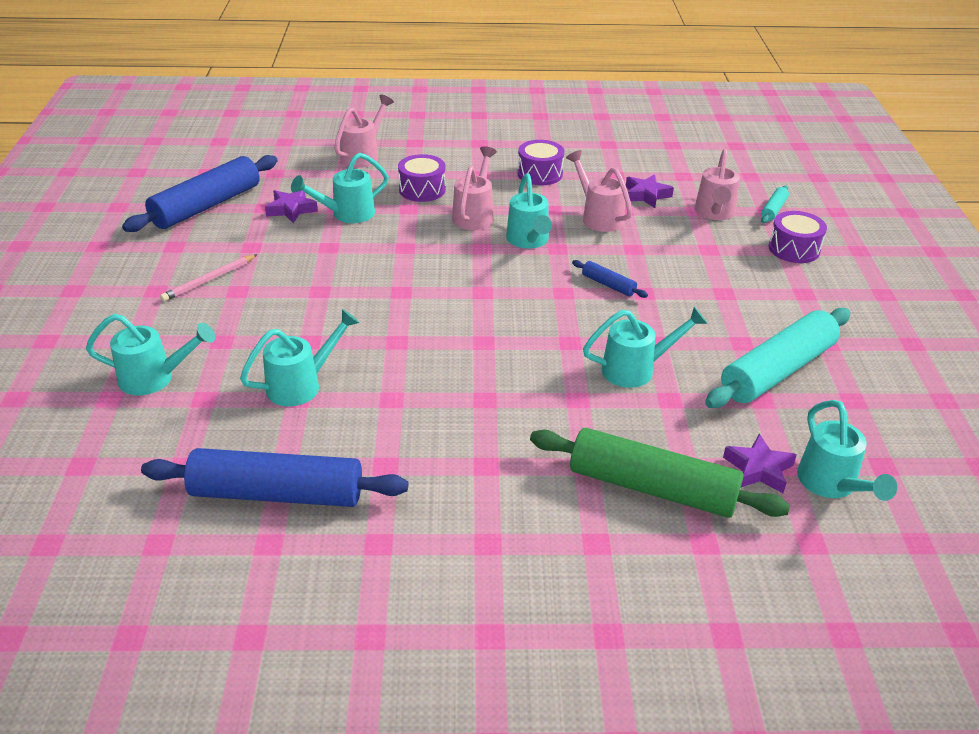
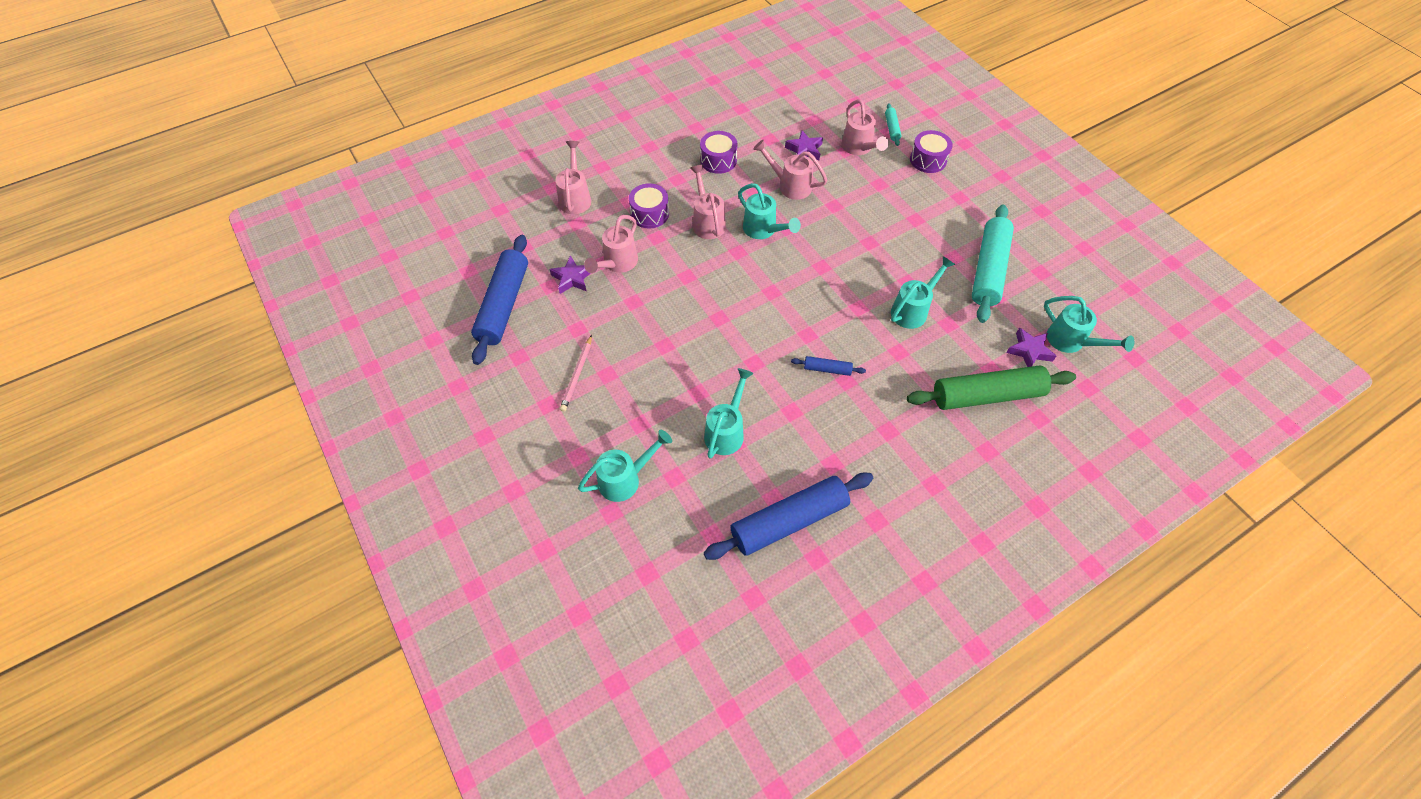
camera: 30 degrees left, 20 degrees up
turquoise watering can [291,153,389,223] -> pink watering can [584,215,638,273]
blue rolling pin [572,260,648,298] -> blue rolling pin moved to [791,356,866,376]

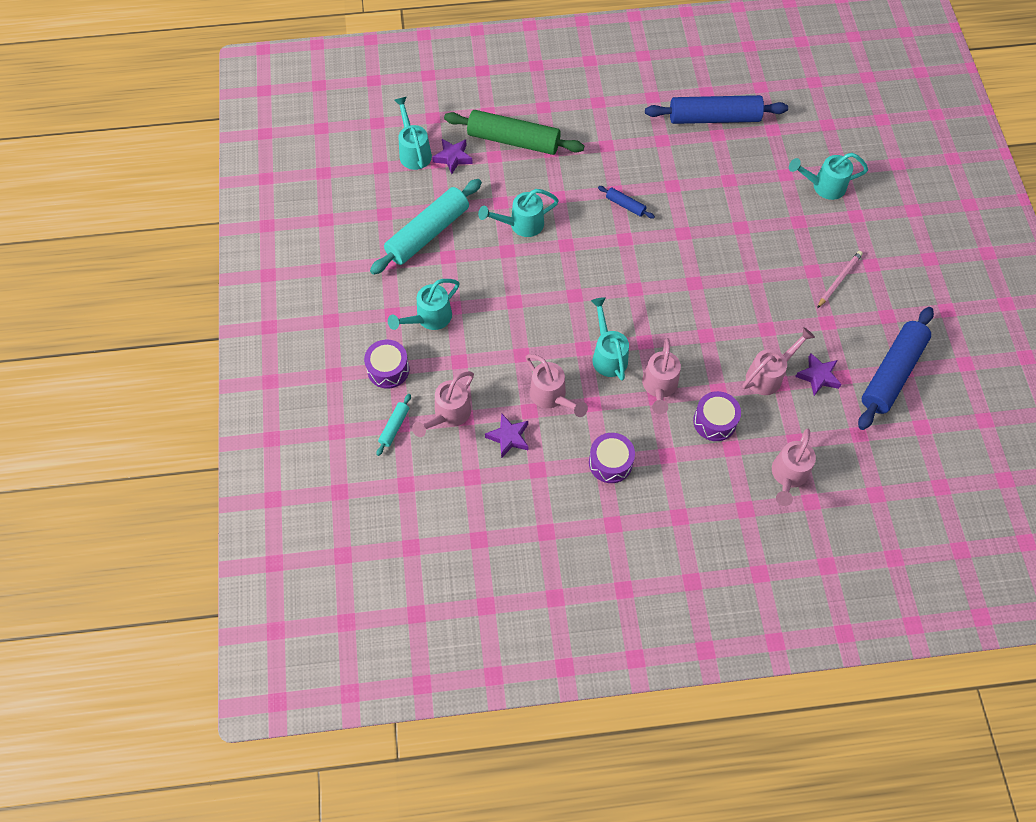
camera: 155 degrees left, 5 degrees up
turquoise watering can [704,368,754,458] -> turquoise watering can moved to [388,279,460,330]
pink watering can [841,99,889,155] -> pink watering can turned 150 degrees counterclockwise [412,371,474,437]

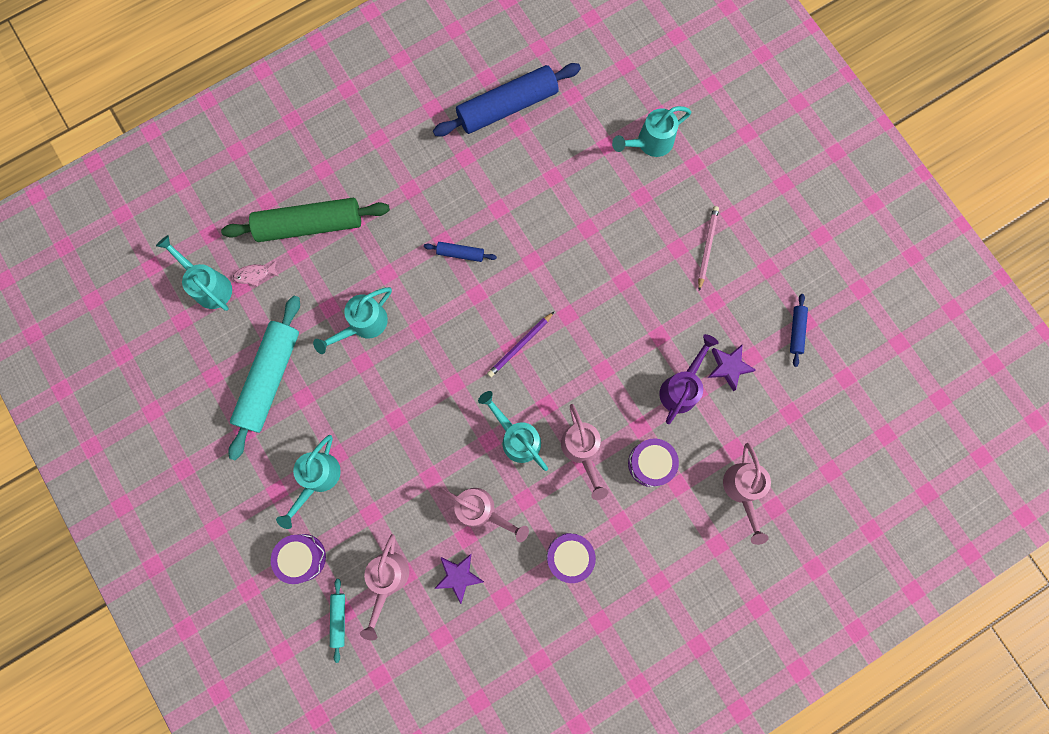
camera: 25 degrees left, 15 degrees up
purple star [432,139,473,174] -> pink fish [233,261,279,287]
pink watering can [742,327,815,395] -> purple watering can [659,334,718,424]
blue rolling pin [858,307,934,430] -> blue rolling pin [790,294,808,367], size x0.44
none -> purple pencil [487,312,554,377]

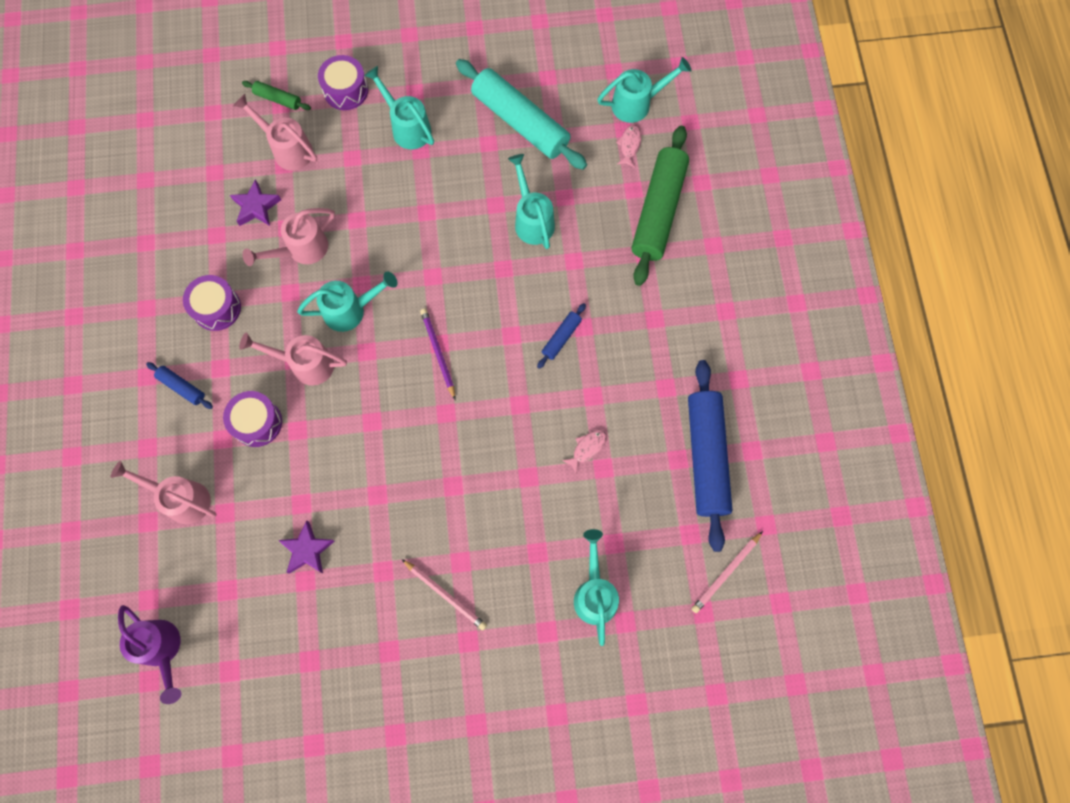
camera: 115 degrees right, 5 degrees down
turquoise rolling pin [330,579,345,663] -> green rolling pin [242,81,311,110]
purple watering can [659,334,718,424] -> purple watering can moved to [118,605,181,704]
blue rolling pin [790,294,808,367] -> blue rolling pin moved to [146,362,213,409]
none -> pink fish [562,430,607,473]
none -> pink pencil [691,531,763,613]

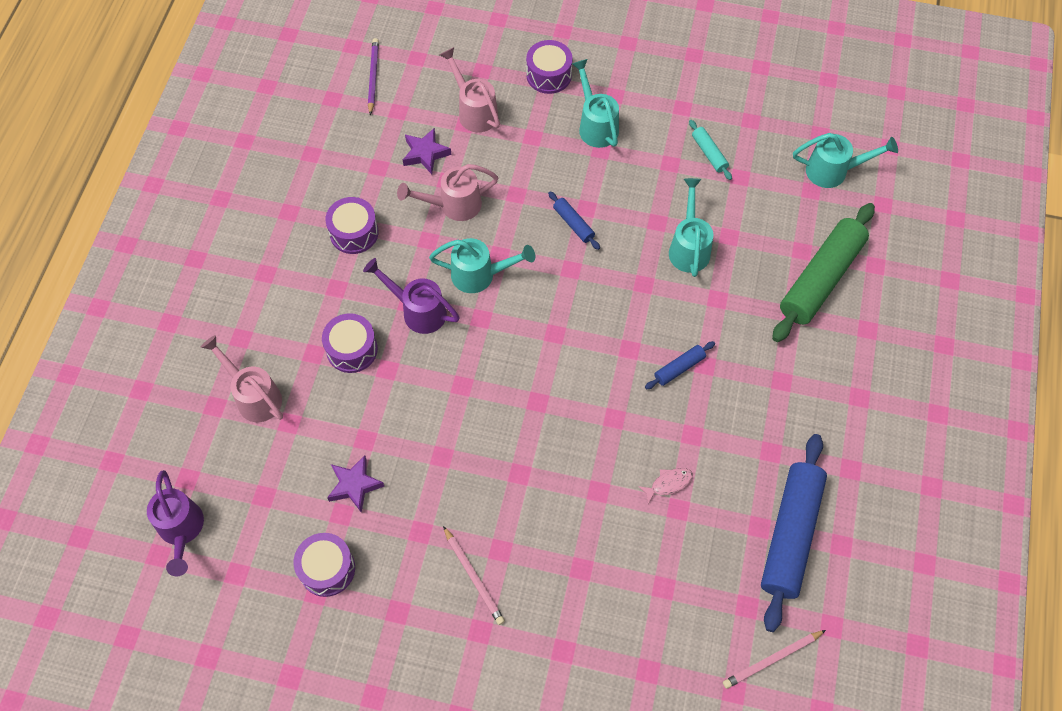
camera: 20 degrees right, 10 degrees down
blue rolling pin [146,362,213,409] -> blue rolling pin moved to [548,191,600,250]
pink watering can [239,333,347,386] -> purple watering can [363,258,460,334]
green rolling pin [242,81,311,110] -> none
purple pencil [420,309,455,399] -> purple pencil moved to [368,38,379,115]
turquoise rolling pin [456,59,587,170] -> turquoise rolling pin [689,120,732,180], size x0.44
turquoise watering can [574,529,619,646] -> none
pink fish [616,125,642,168] -> none
none -> purple drum [294,533,355,597]

